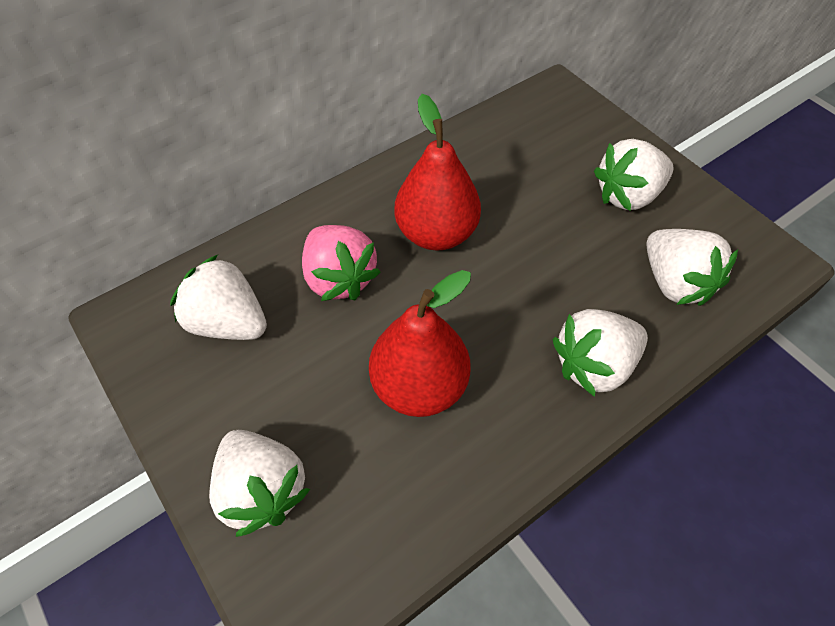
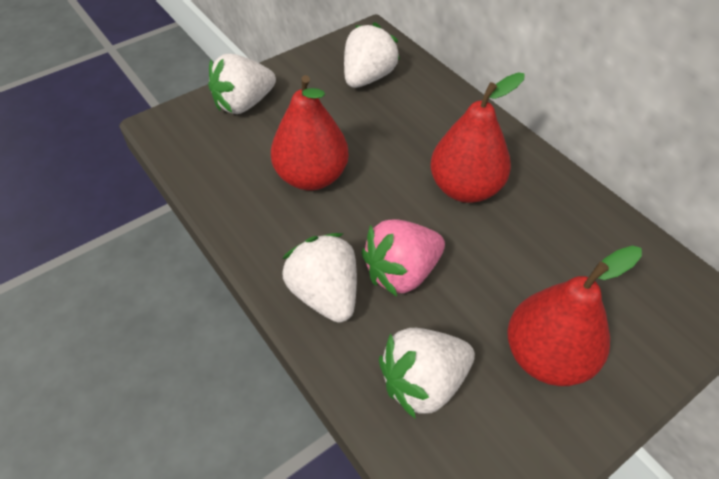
camera: 90 degrees right, 5 degrees down
pink strawberry [302,225,380,301] -> pink strawberry moved to [361,220,445,297]
white strawberry [594,139,674,211] -> red pear [507,246,642,386]

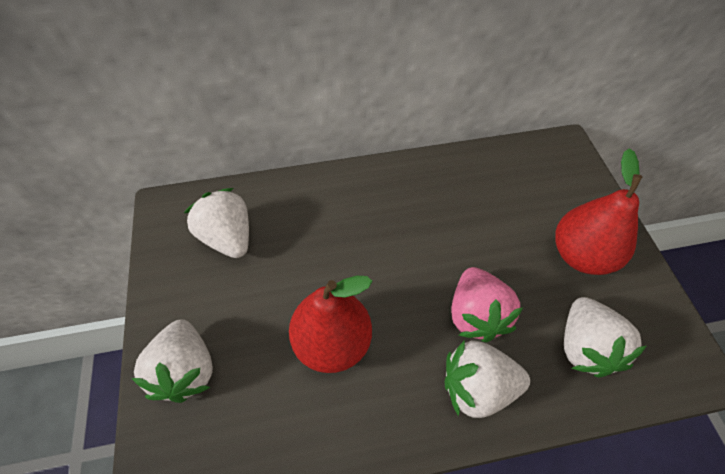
camera: 65 degrees left, 5 degrees up
red pear [430,72,525,203] -> none

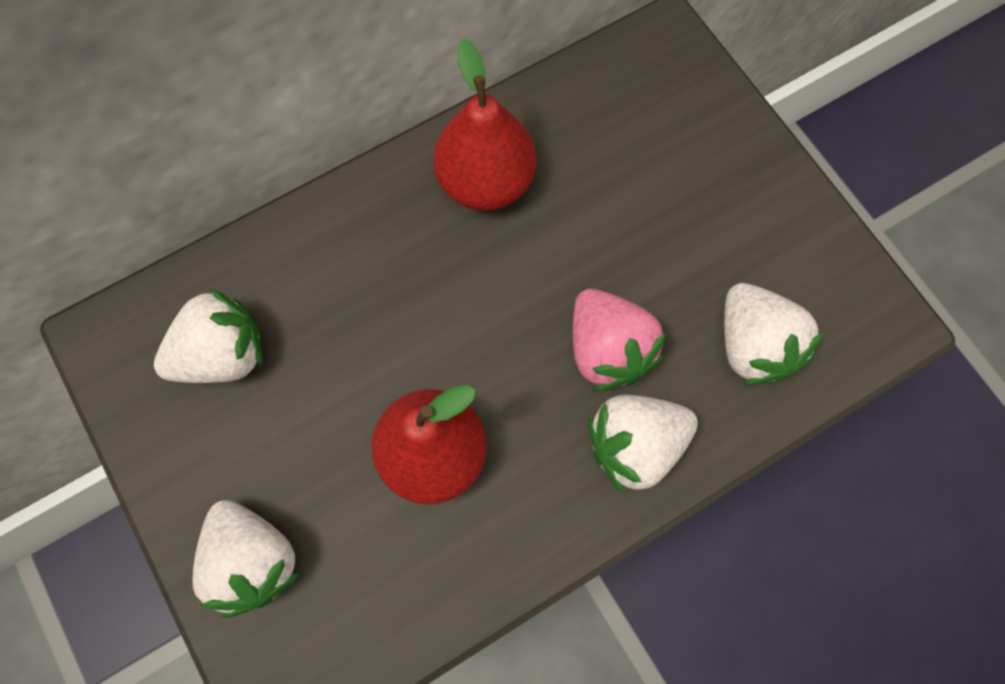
camera: 20 degrees left, 15 degrees up
white strawberry [184,188,249,258] -> white strawberry turned 120 degrees clockwise [154,288,262,383]
red pear [555,148,643,275] -> red pear moved to [433,38,536,211]

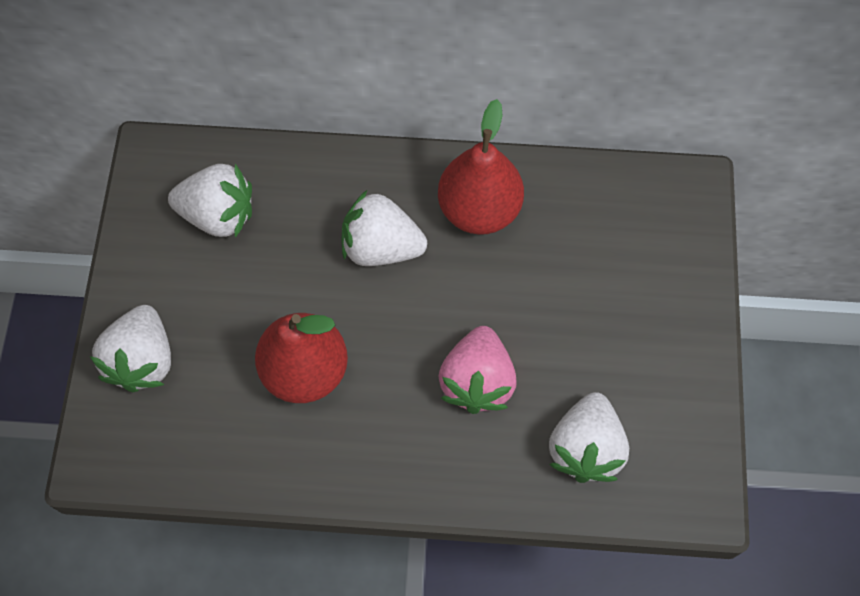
camera: 35 degrees right, 5 degrees down
white strawberry [588,394,698,493] -> white strawberry moved to [341,190,427,266]

